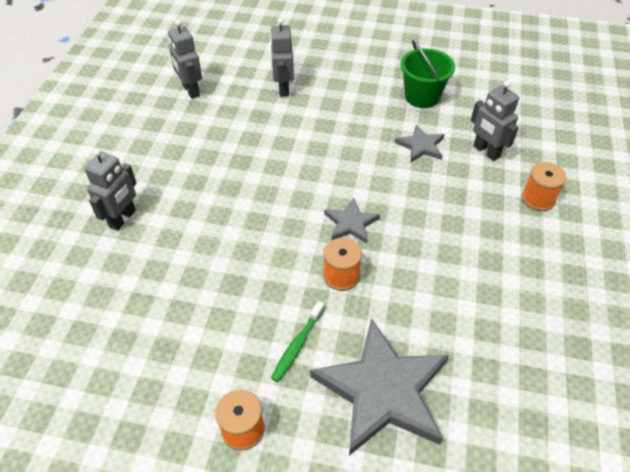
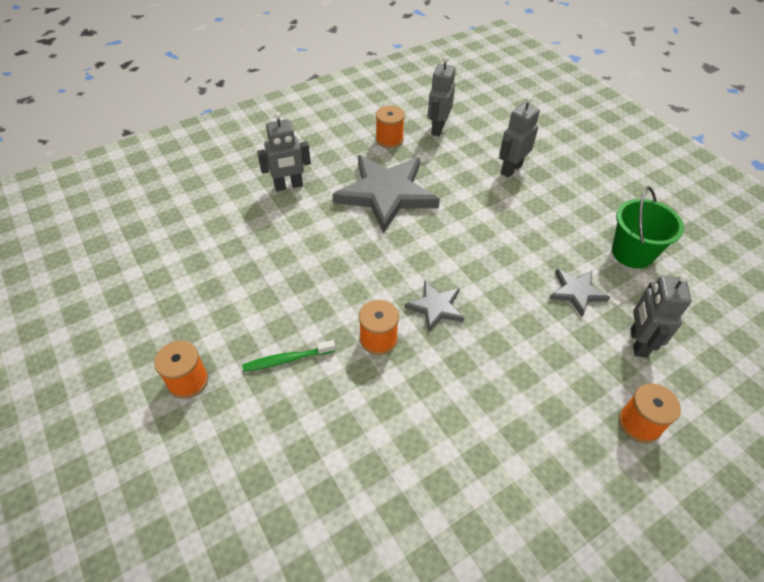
camera: 45 degrees right, 0 degrees up
grey star [310,318,449,456] -> grey star moved to [332,155,440,233]
none -> orange spool [376,106,405,148]

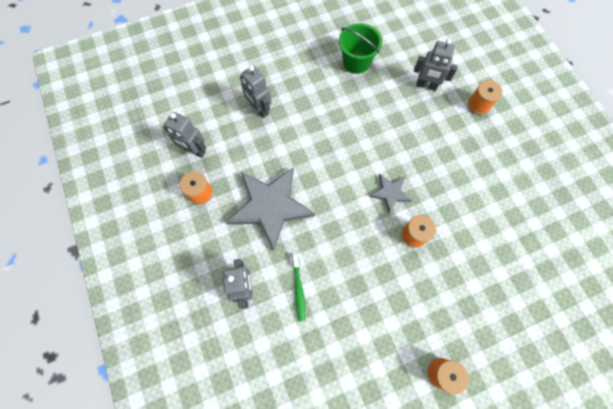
camera: 80 degrees left, 20 degrees up
green toothbrush [242,340,336,372] -> green toothbrush moved to [293,254,305,321]
grey star [549,269,610,317] -> none

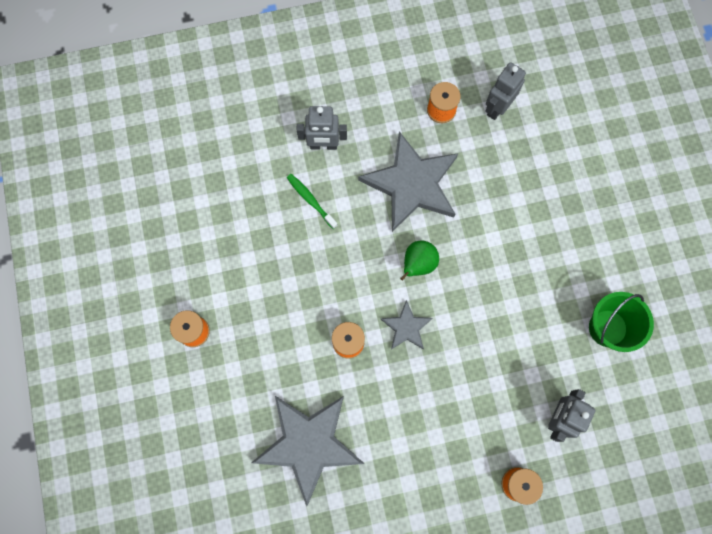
camera: 100 degrees right, 5 degrees up
grey robot [240,65,272,118] -> none
green toothbrush [293,254,305,321] -> green toothbrush turned 45 degrees clockwise [287,174,338,229]
none -> grey star [252,396,364,506]
none -> green pear [400,240,439,281]

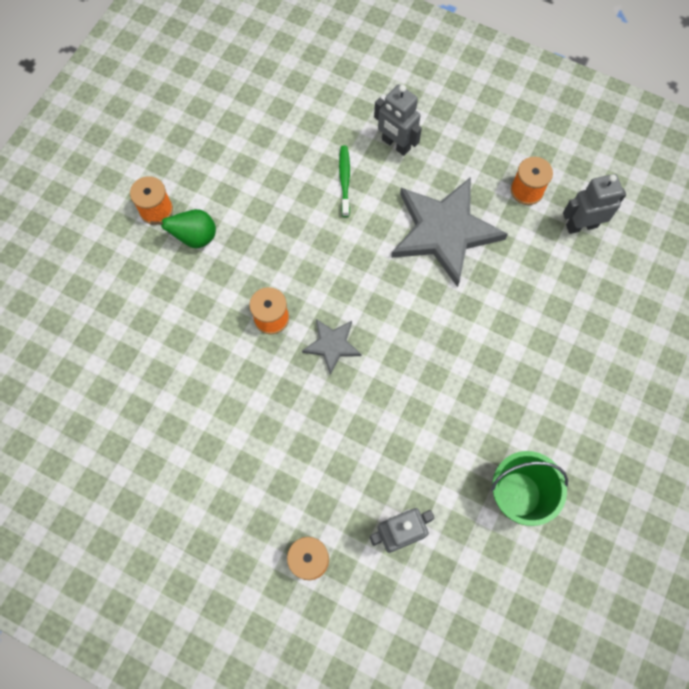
camera: 40 degrees right, 5 degrees down
grey star [252,396,364,506] -> none
green pear [400,240,439,281] -> green pear moved to [150,209,216,249]

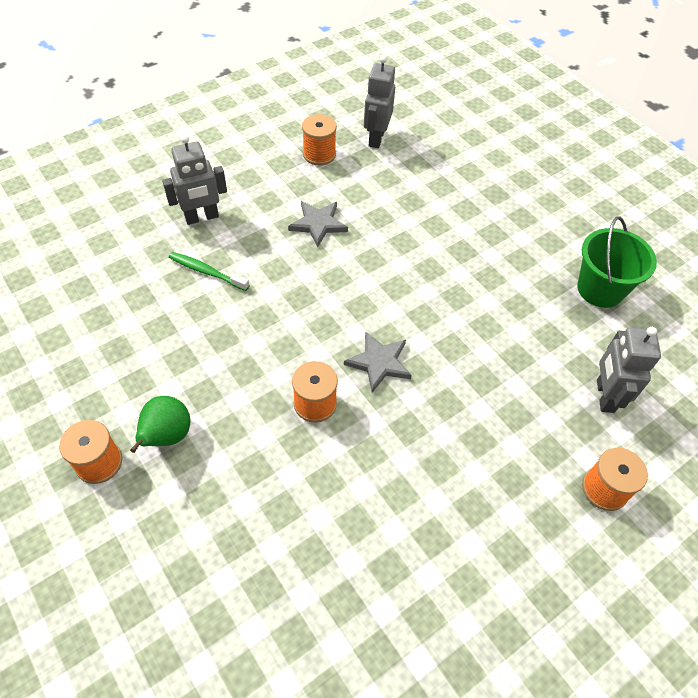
camera: 65 degrees left, 15 degrees down
grey star [391,177,508,287] -> grey star [288,201,348,247], size x0.48

